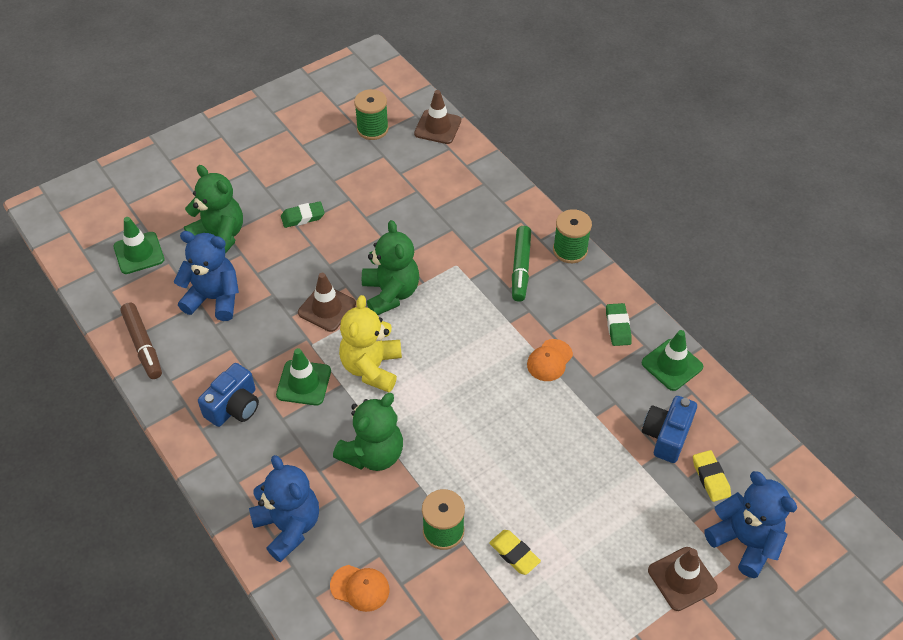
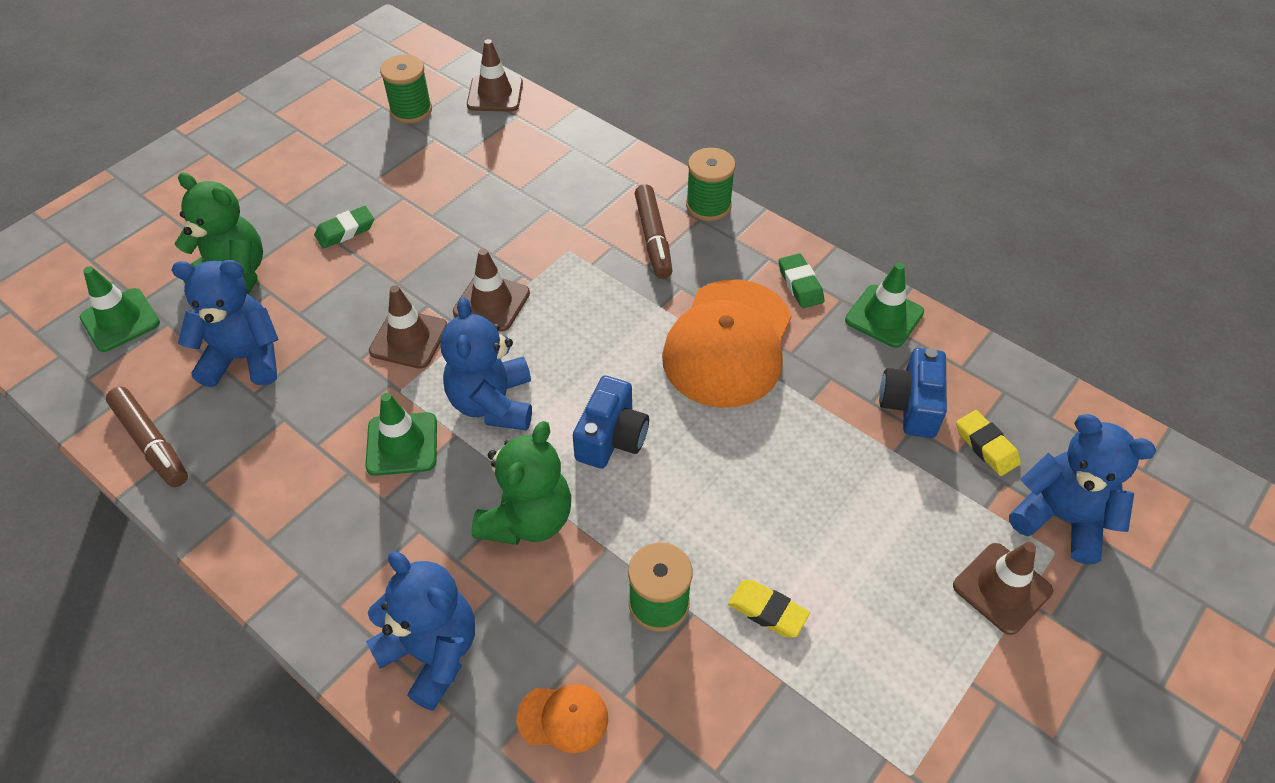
camera: 15 degrees left, 0 degrees up
blue camera [198,363,259,427] -> blue camera moved to [573,376,649,469]
yellow teddy bear [339,295,402,392] -> blue teddy bear [440,297,532,431]
green teddy bear [362,220,419,315] -> brown traffic cone [453,248,530,332]
green marker [512,226,531,302] -> brown marker [635,184,672,279]
orange cap [527,339,573,381] -> orange cap [662,279,792,408], size x2.28

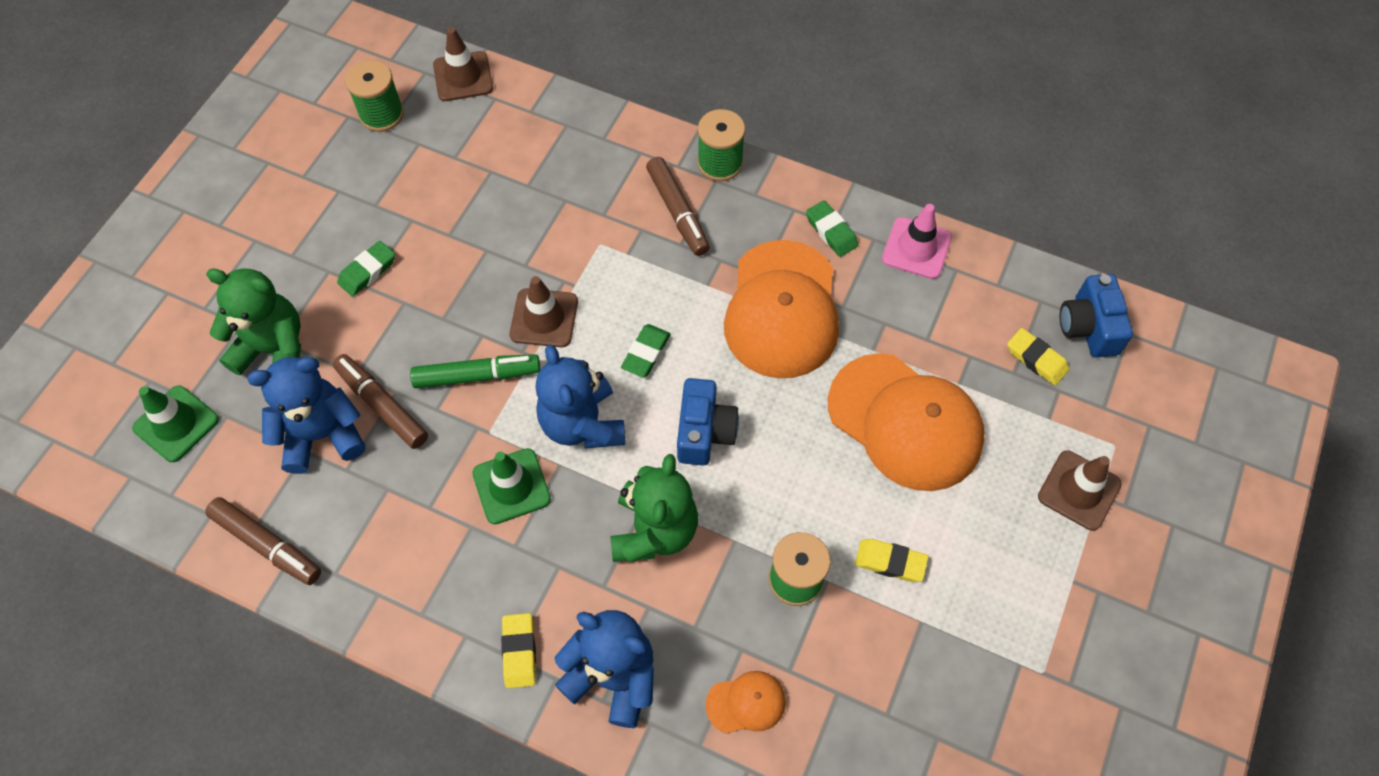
camera: 15 degrees left, 10 degrees up
brown traffic cone [369,285,447,369] -> green marker [410,354,540,388]
green traffic cone [845,262,924,348] -> pink traffic cone [882,204,952,279]
blue camera [879,348,947,438] -> blue camera moved to [1060,274,1133,358]
blue teddy bear [1009,414,1156,564] -> none
none -> brown marker [333,354,428,449]
none -> yellow eraser [501,613,536,688]
none -> green eraser [621,324,671,377]
none -> orange cap [828,353,985,491]

